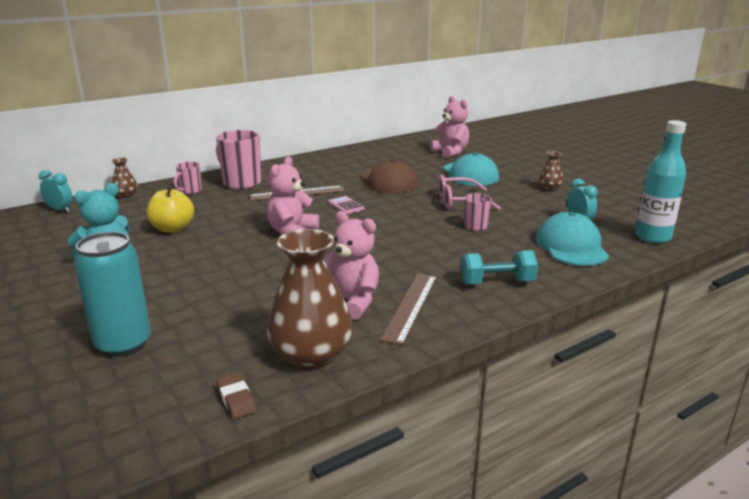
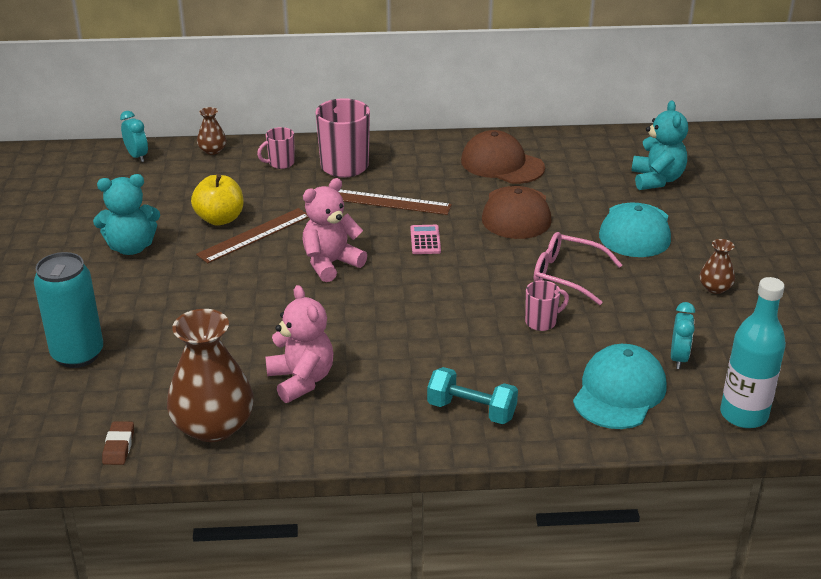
camera: 30 degrees right, 10 degrees up
brown ruler [380,274,437,346] -> brown ruler moved to [196,208,309,263]
pink teddy bear [430,96,469,158] -> turquoise teddy bear [632,101,688,190]
none -> brown cap [461,130,545,184]

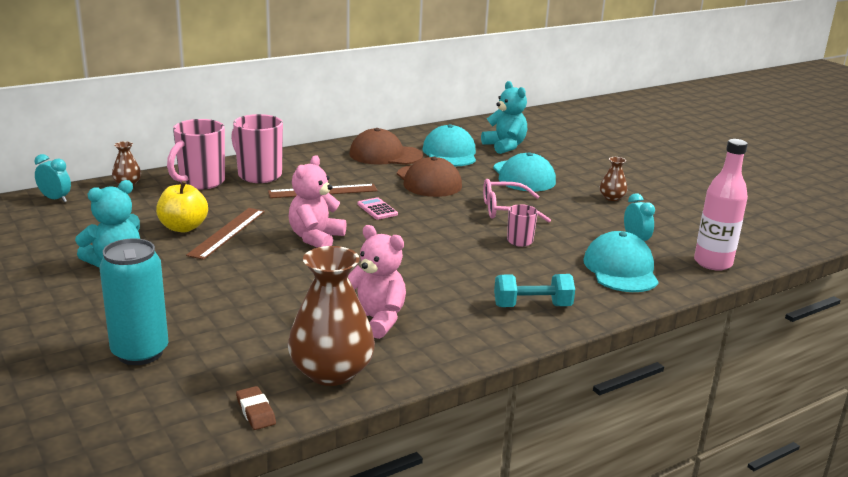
camera: 30 degrees left, 10 degrees down
pink mug [257,127,295,169] -> pink mug [167,119,225,190], size x1.88
turquoise bottle [720,277,786,428] -> pink bottle [694,139,748,271]
none -> turquoise cap [423,124,476,166]

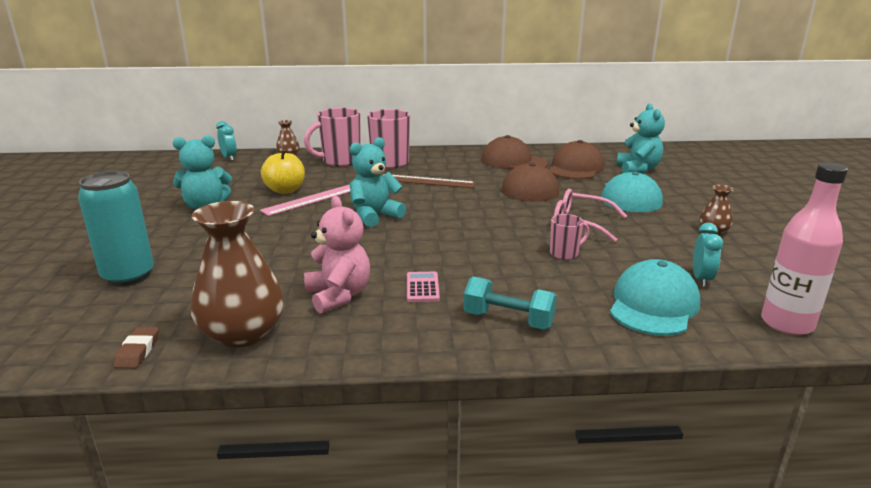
camera: 30 degrees right, 0 degrees up
brown ruler [186,208,265,260] -> pink ruler [260,184,350,216]
pink teddy bear [289,155,346,248] -> turquoise teddy bear [350,137,406,227]
pink calculator [357,197,398,220] -> pink calculator moved to [407,272,440,302]
turquoise cap [423,124,476,166] -> brown cap [549,140,604,180]

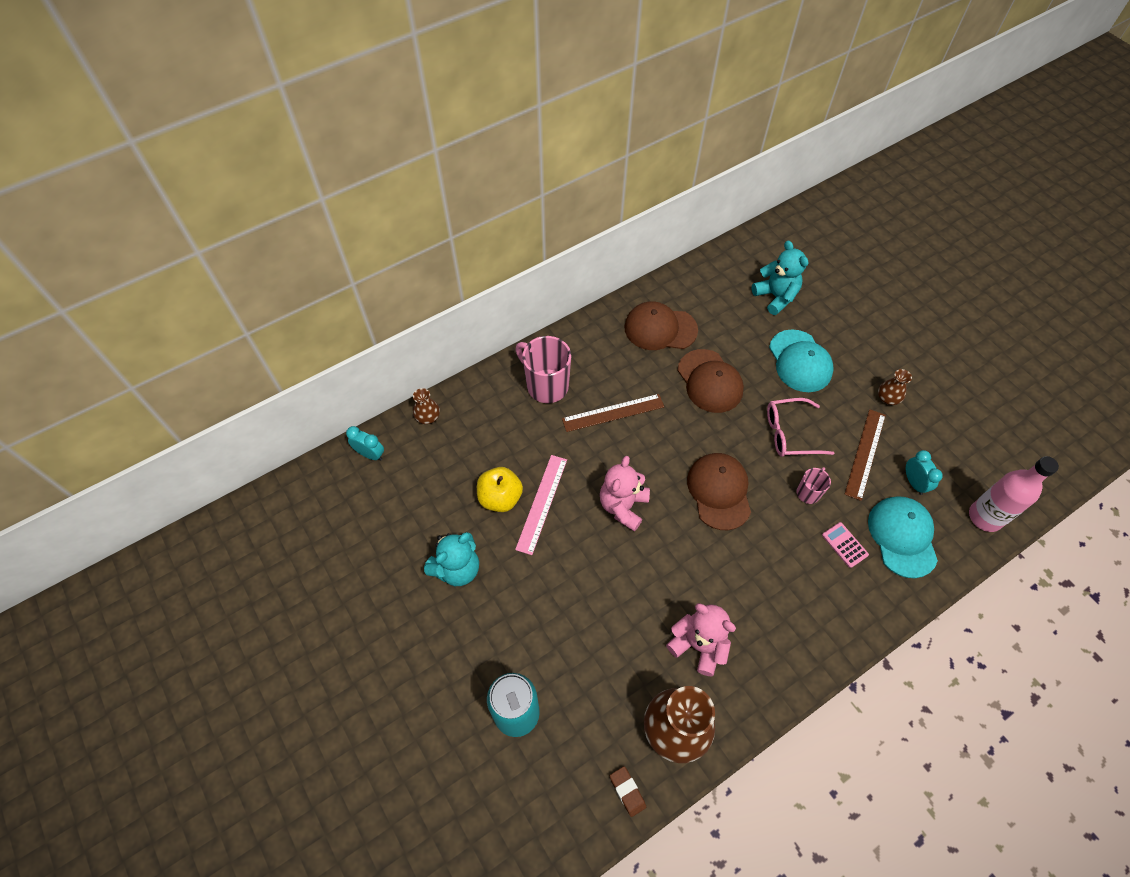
camera: 30 degrees left, 35 degrees up
pink mug [304,108,361,167] -> none
turquoise teddy bear [350,137,406,227] -> pink teddy bear [600,456,650,531]
pink calculator [407,272,440,302] -> pink calculator moved to [822,522,869,568]
turquoise dumbbell [463,277,557,330] -> none
brown cap [549,140,604,180] -> brown cap moved to [687,453,751,530]
none -> brown ruler [844,409,886,501]

